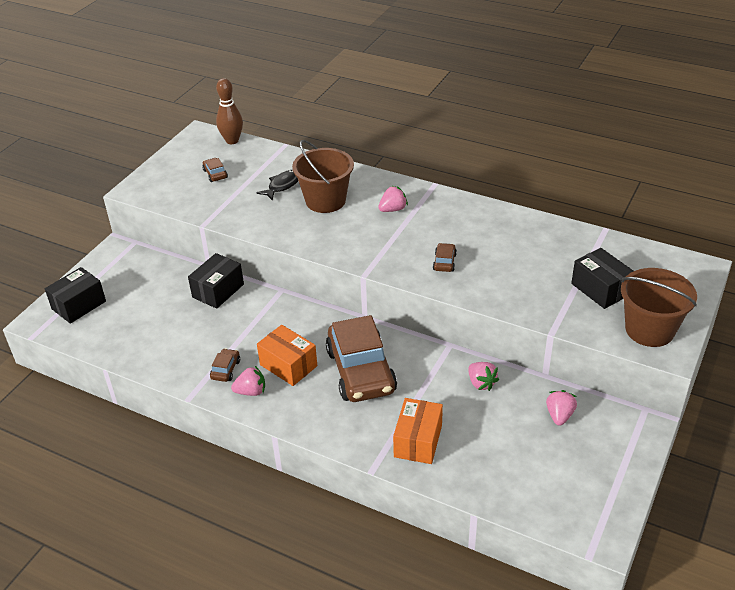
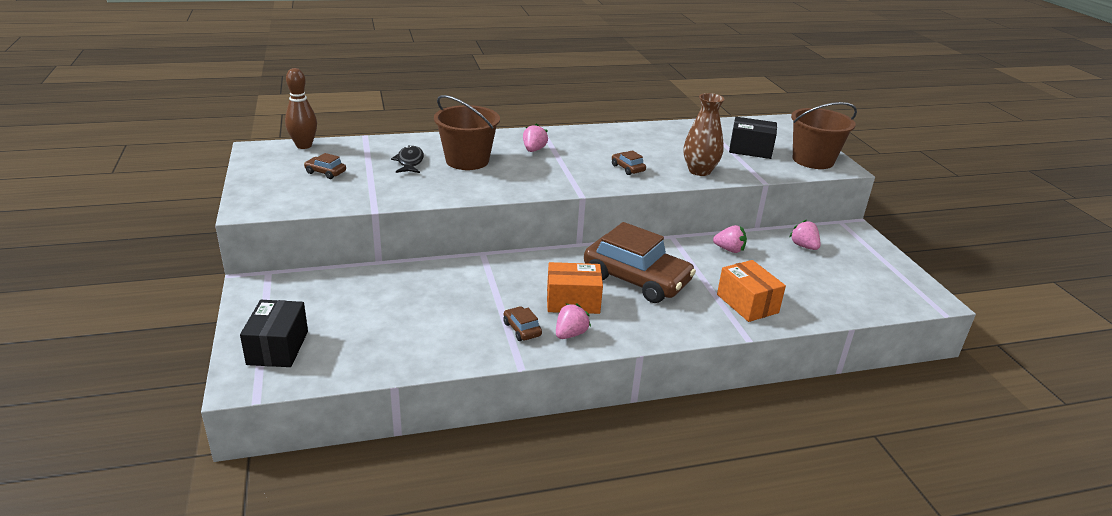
camera: 45 degrees left, 10 degrees down
black box [188,253,244,309] -> none
none -> brown vase [684,93,725,176]

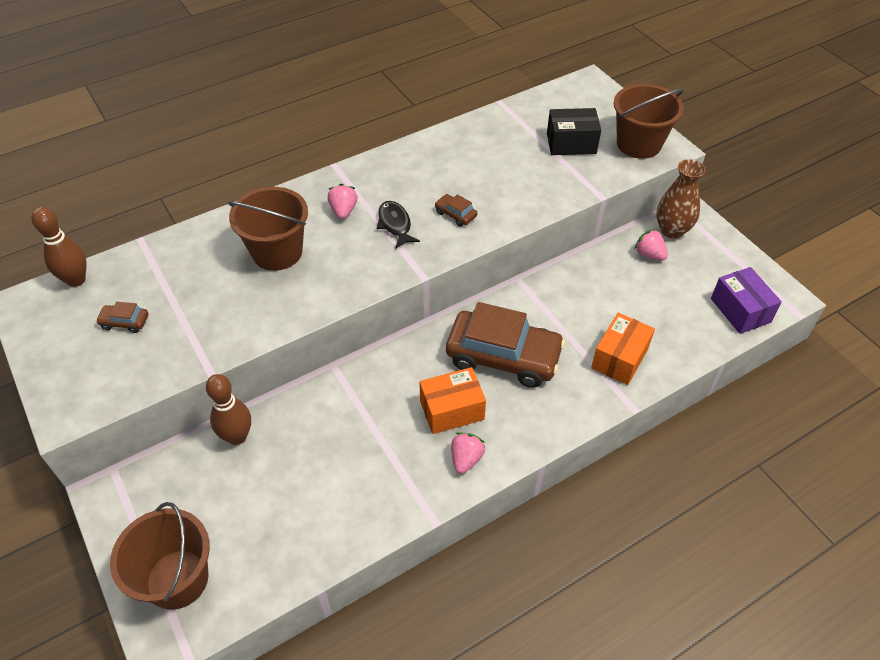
camera: 15 degrees left, 20 degrees up
black box [240,300,308,367] -> brown bucket [110,502,210,610]
black fish [391,146,424,173] -> black fish moved to [377,201,420,249]
brown car [503,306,542,341] -> none
brown vase [684,93,725,176] -> brown vase moved to [656,159,706,239]
pink strawberry [713,225,747,253] -> none
orange box [717,260,786,322] -> orange box turned 75 degrees clockwise [591,313,655,385]
none -> brown bowling pin [206,374,251,445]
none -> purple box [711,267,782,334]

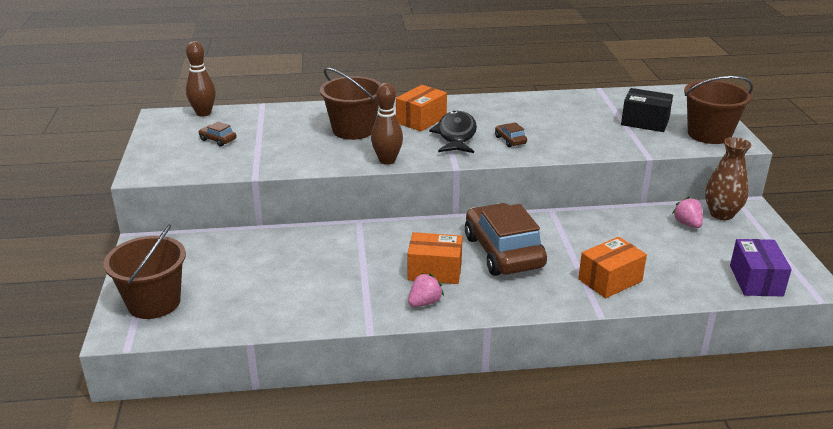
camera: 25 degrees right, 20 degrees down
brown bowling pin [206,374,251,445] -> brown bowling pin moved to [371,83,403,165]
pink strawberry [328,184,357,219] -> orange box [396,85,447,131]
black fish [377,201,420,249] -> black fish [429,111,477,153], size x1.52
brown car [446,302,565,388] -> brown car turned 150 degrees counterclockwise [465,203,547,276]

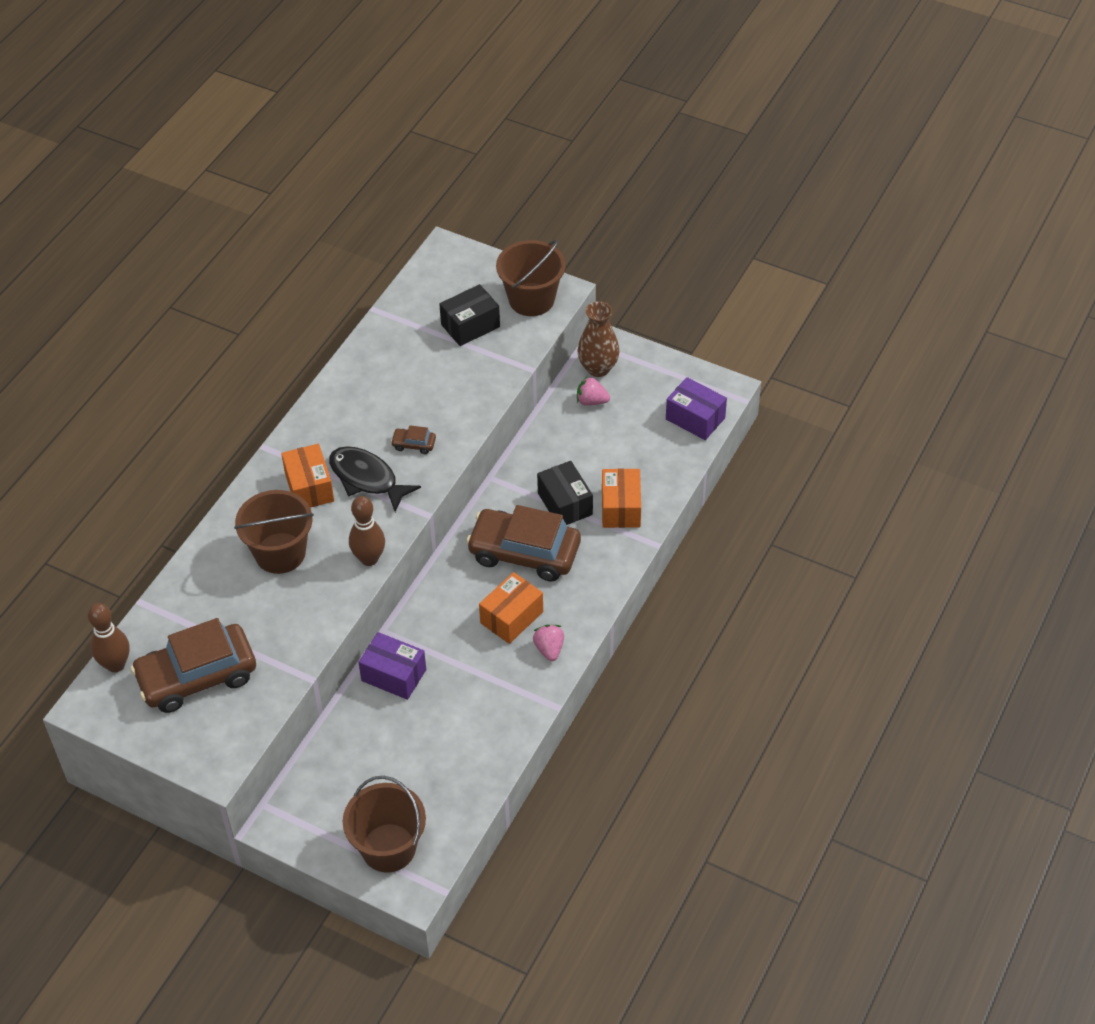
camera: 55 degrees left, 20 degrees up
brown car [198,122,237,147] -> brown car [130,618,256,713], size x2.49
none -> purple box [358,632,426,700]
none -> black box [537,461,593,525]

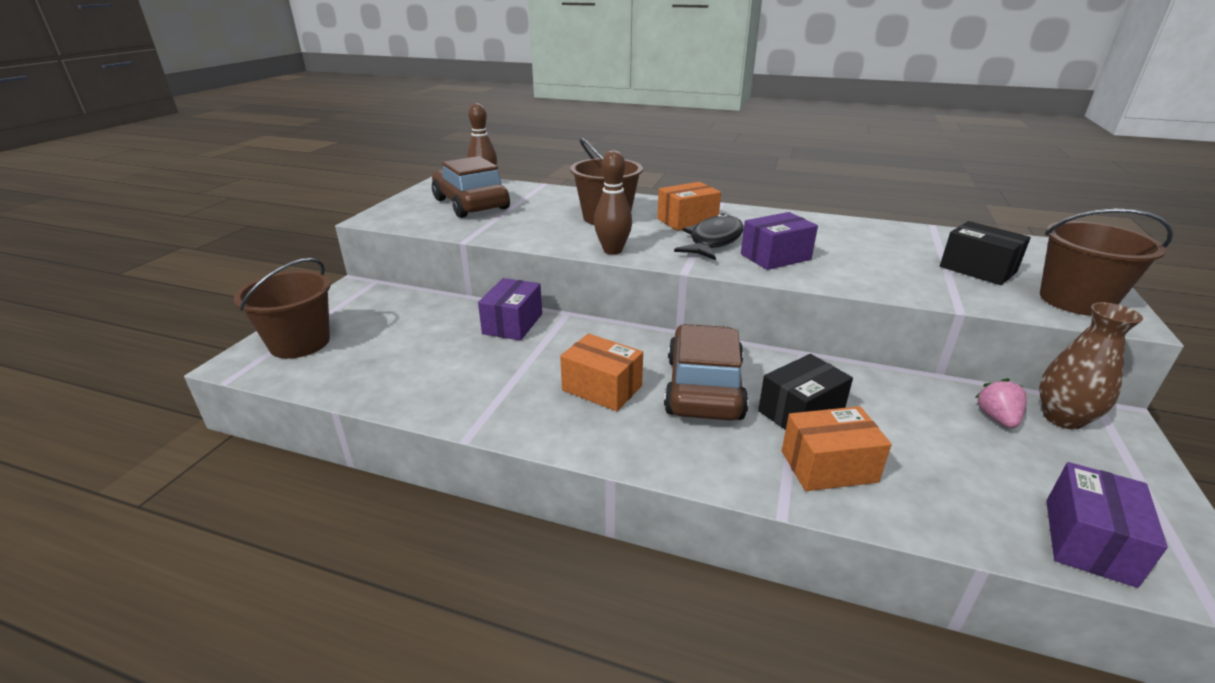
camera: 80 degrees right, 20 degrees down
brown car [391,425,436,454] -> purple box [741,212,818,270]
pink strawberry [533,625,564,661] -> none

